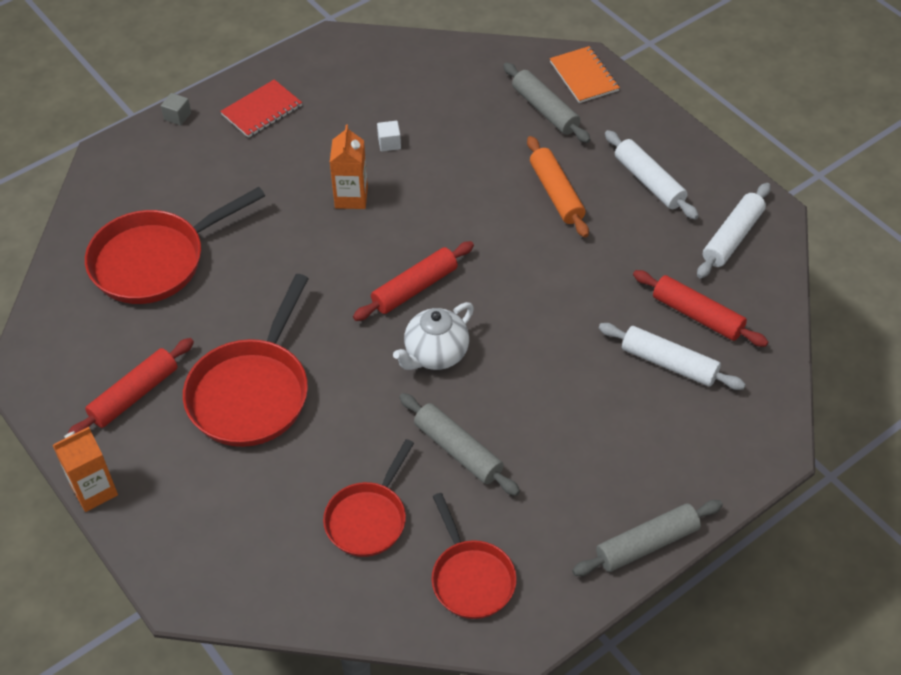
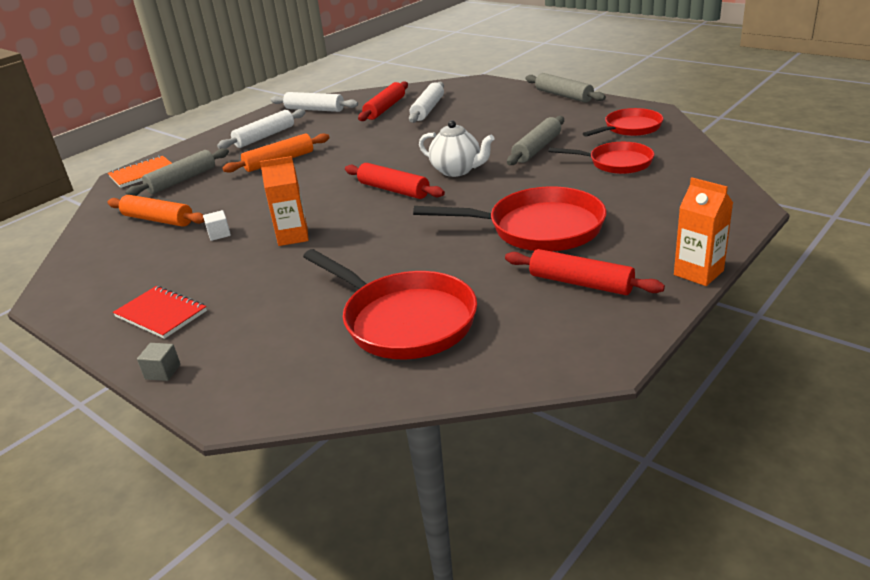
camera: 100 degrees left, 20 degrees down
none -> orange rolling pin [107,195,205,227]

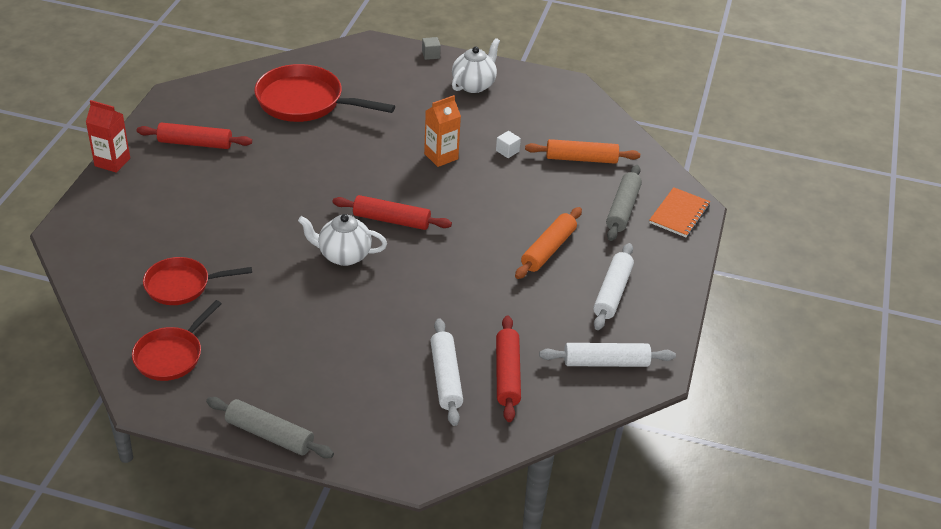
camera: 150 degrees right, 10 degrees up
red notebook [113,286,207,339] -> white teapot [452,38,500,93]
red pan [413,187,606,251] -> none
grey rolling pin [507,116,564,165] -> none
orange carton [674,177,733,286] -> red carton [86,100,130,173]

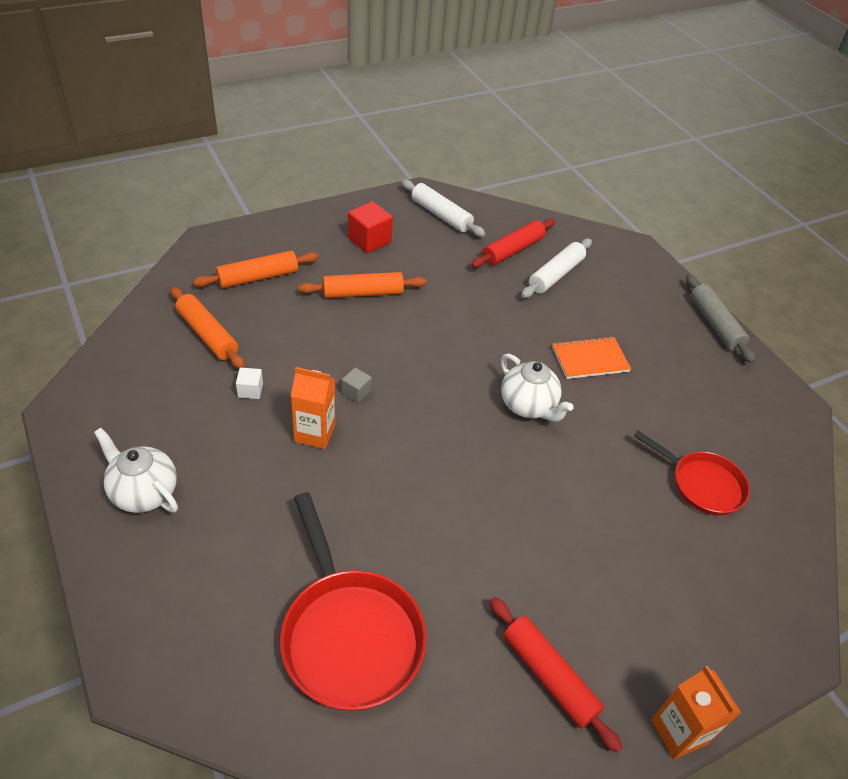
camera: 135 degrees left, 5 degrees up
red carton [86,100,130,173] -> orange carton [651,666,741,759]
red pan [132,300,222,381] -> none
red rolling pin [332,195,452,230] -> none
grey cube [422,37,441,60] -> grey cube moved to [342,367,372,403]
white teapot [452,38,500,93] -> white teapot turned 45 degrees clockwise [94,428,178,513]
white rolling pin [593,243,634,330] -> red cube [348,201,393,253]
grey rolling pin [606,165,642,241] -> orange rolling pin [193,251,319,288]
orange notebook [649,187,710,237] -> orange notebook moved to [552,336,631,379]

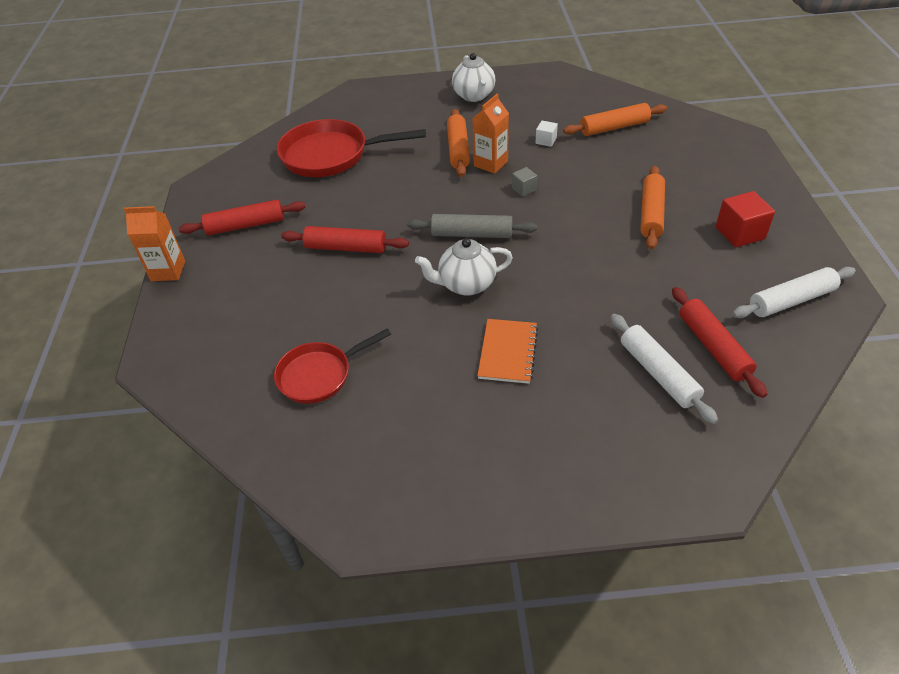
camera: 120 degrees right, 0 degrees up
white teapot [94,428,178,513] -> white teapot turned 105 degrees clockwise [452,53,495,102]
orange rolling pin [193,251,319,288] -> orange rolling pin moved to [447,109,470,177]
grey rolling pin [686,274,755,363] -> grey rolling pin moved to [407,214,537,238]
none -> red rolling pin [281,226,409,253]

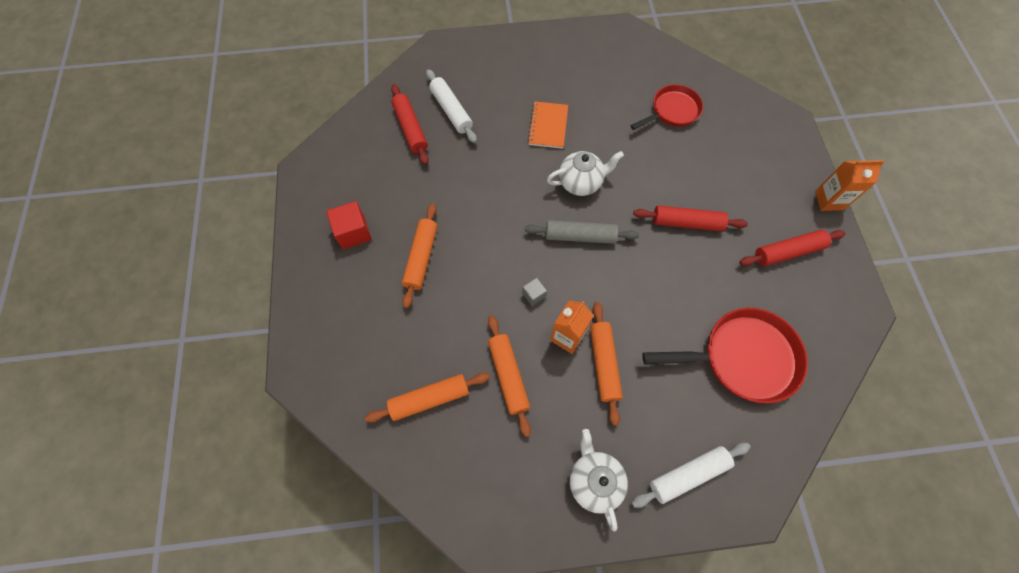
camera: 175 degrees right, 20 degrees up
white cube [536,121,558,147] -> orange rolling pin [488,315,531,437]
white rolling pin [732,267,856,318] -> white rolling pin moved to [632,443,751,508]

